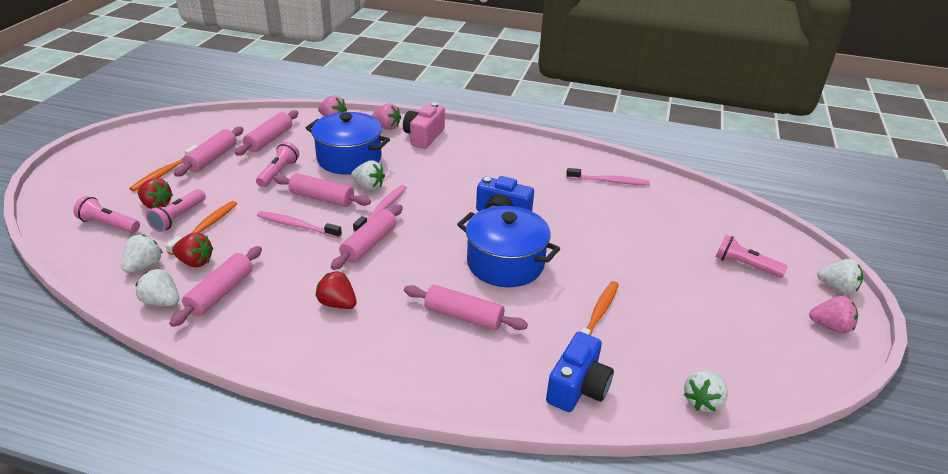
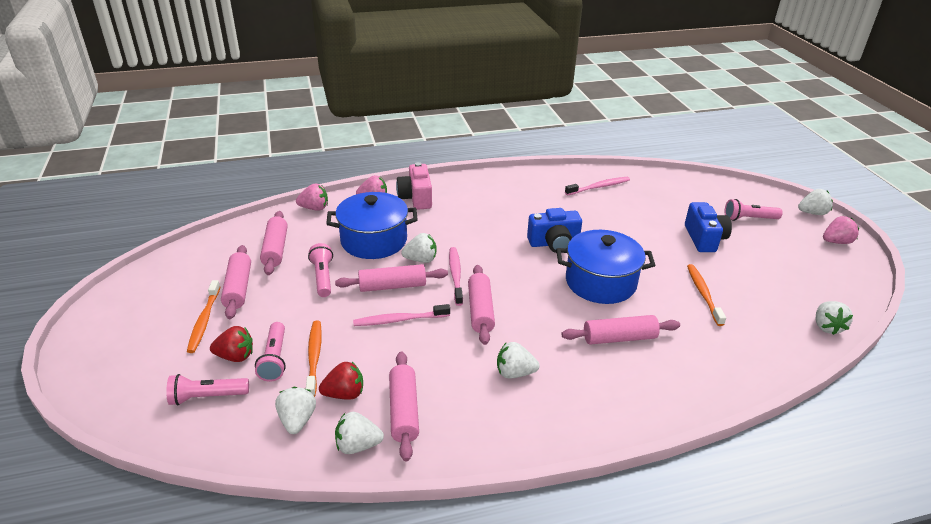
camera: 30 degrees left, 0 degrees up
red strawberry [315,271,357,309] -> white strawberry [497,342,539,379]
blue camera [546,332,614,412] -> blue camera moved to [685,202,732,252]

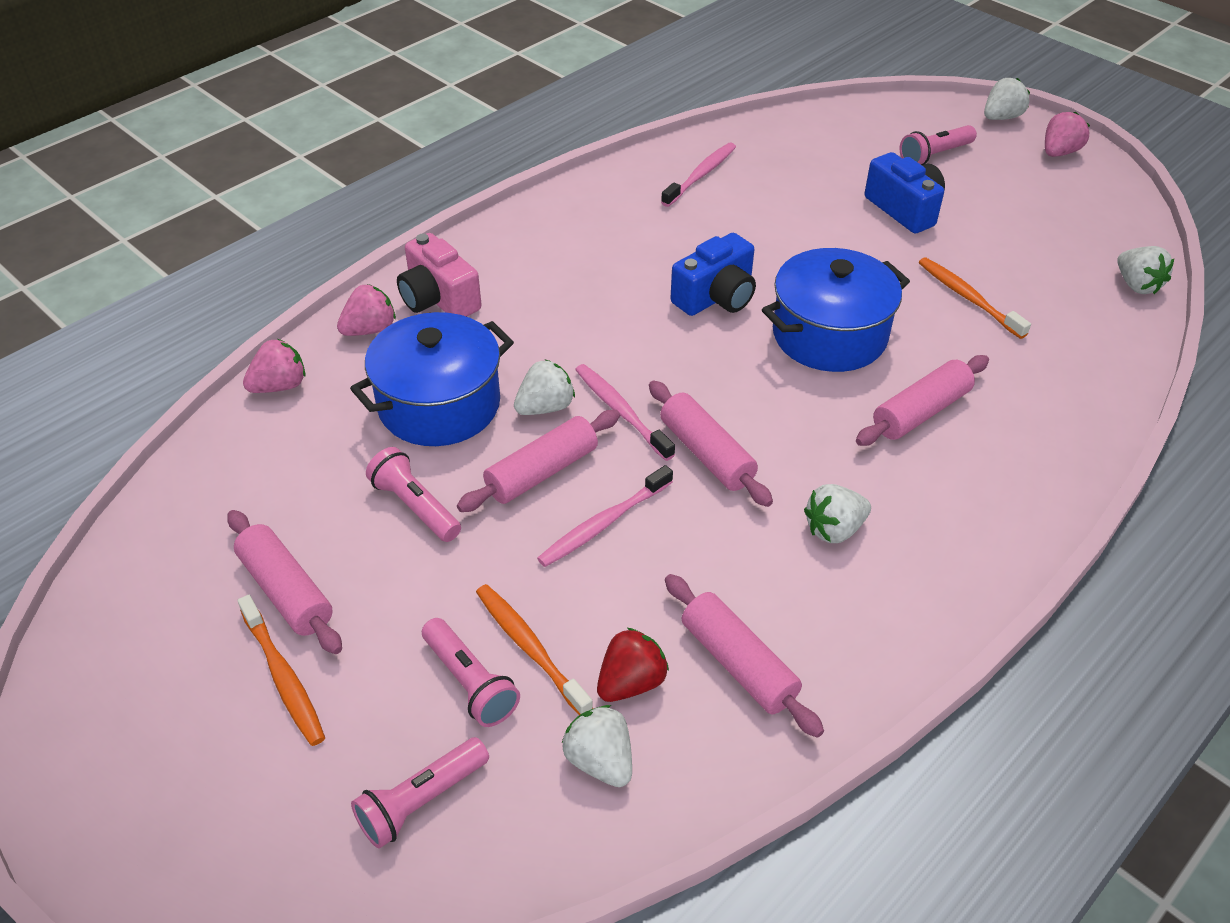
camera: 30 degrees left, 10 degrees up
red strawberry [210,326,253,362] -> none
pink rolling pin [260,211,288,275] -> none
white strawberry [335,412,384,454] -> none

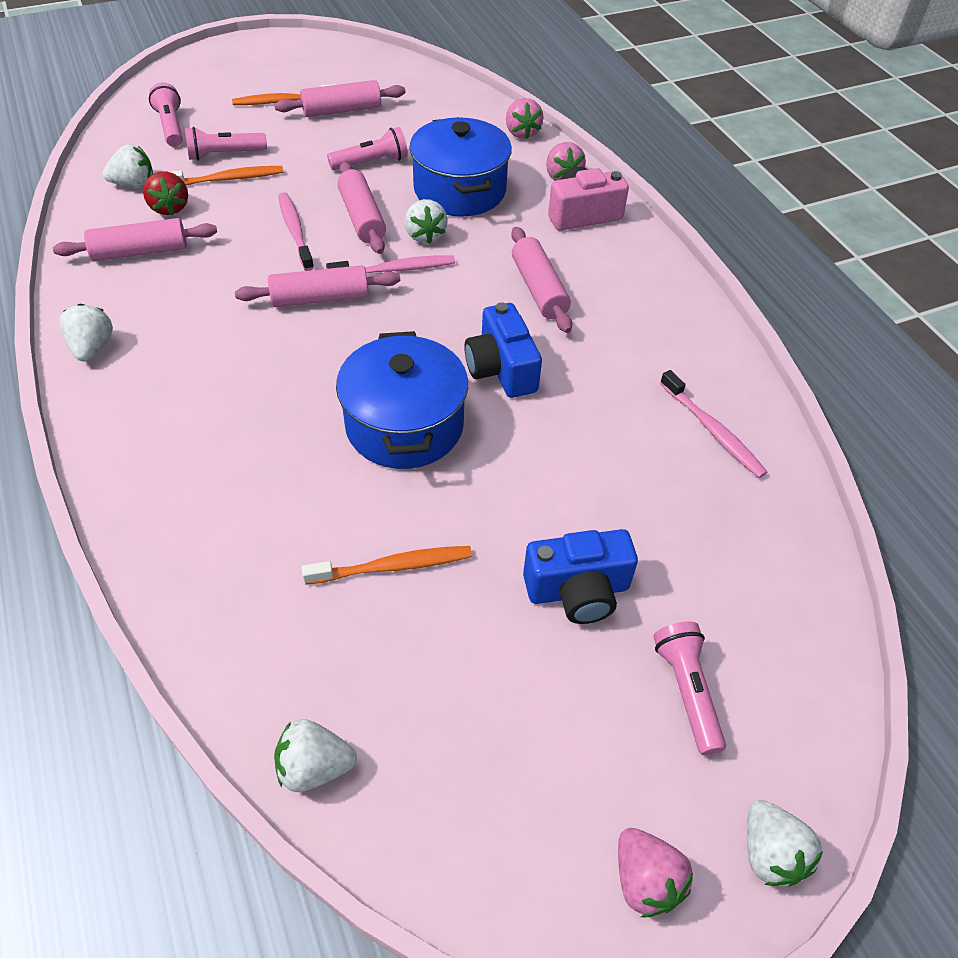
camera: 110 degrees right, 5 degrees up
white strawberry [804,484,871,543] -> white strawberry moved to [59,304,113,361]
pink rolling pin [856,355,989,446] -> pink rolling pin moved to [511,227,572,333]

